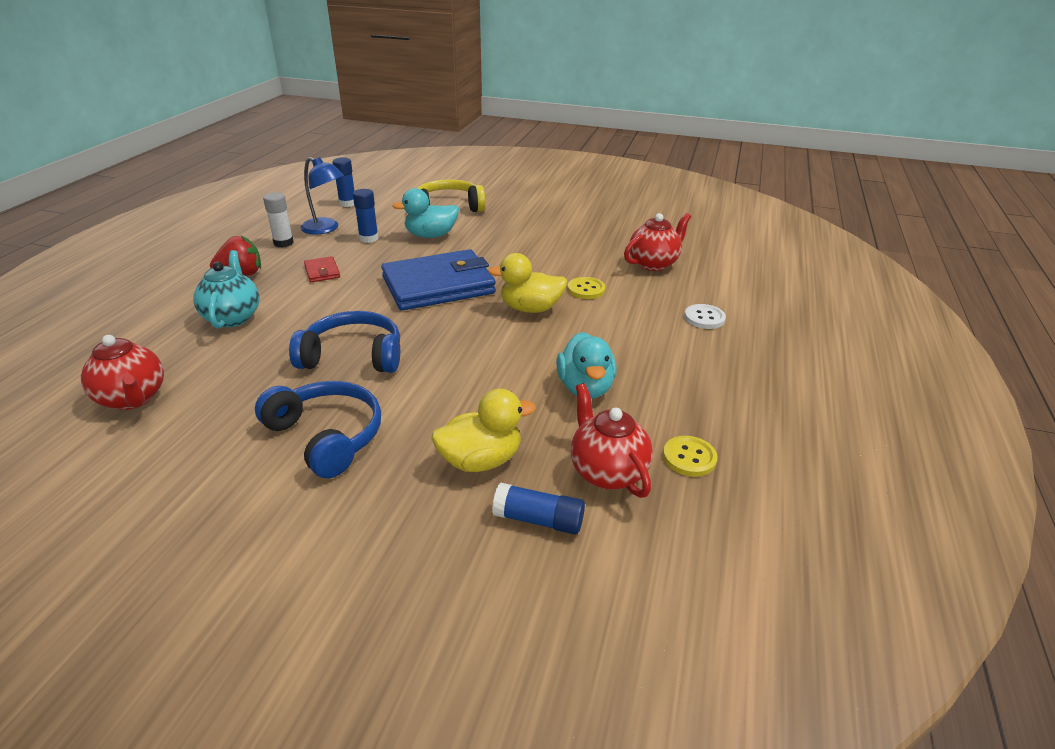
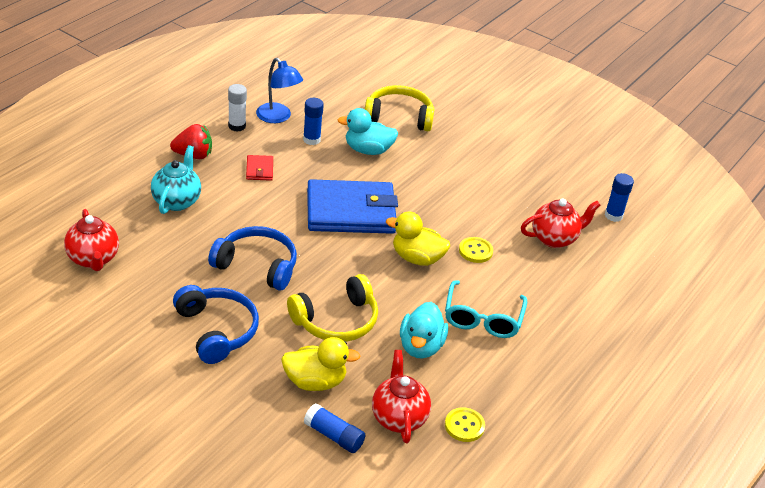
camera: 15 degrees right, 5 degrees up
blue glue stick [332,157,354,207] -> blue glue stick moved to [605,173,634,222]
white button [684,304,726,329] -> none
none -> yellow headphones [287,274,378,342]
none -> turquoise glasses [445,280,527,338]

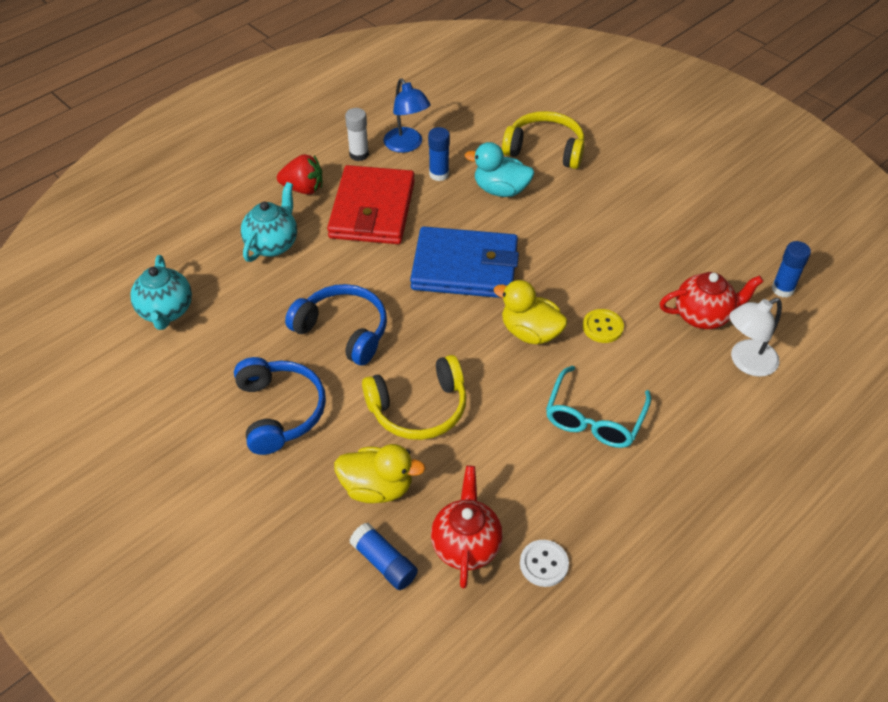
camera: 15 degrees right, 10 degrees up
red teapot [64,209,119,271] -> turquoise teapot [130,255,192,330]
red wallet [246,155,273,181] -> red wallet [327,165,415,244], size x2.45
turquoise duck [400,302,448,359] -> none
yellow button [445,407,485,442] -> white button [520,540,569,587]
none -> white lamp [729,298,782,377]

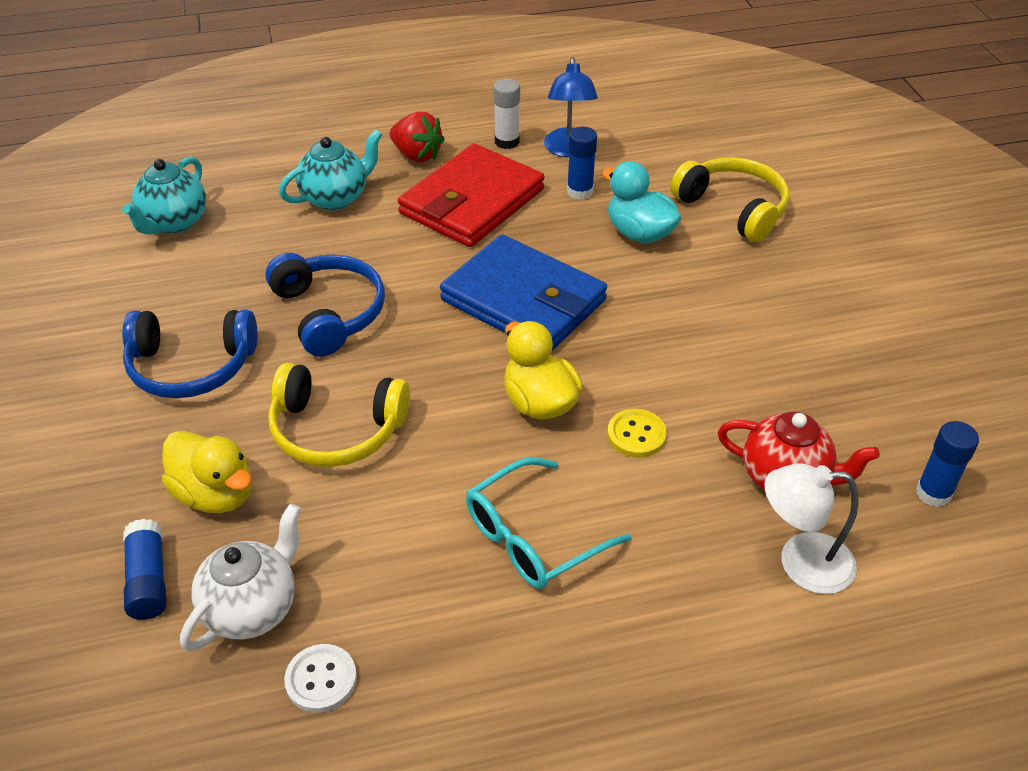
camera: 30 degrees right, 5 degrees down
blue headphones [234,357,326,455] -> blue headphones turned 75 degrees clockwise [122,310,257,398]
red teapot [431,466,503,589] -> white teapot [180,504,301,651]

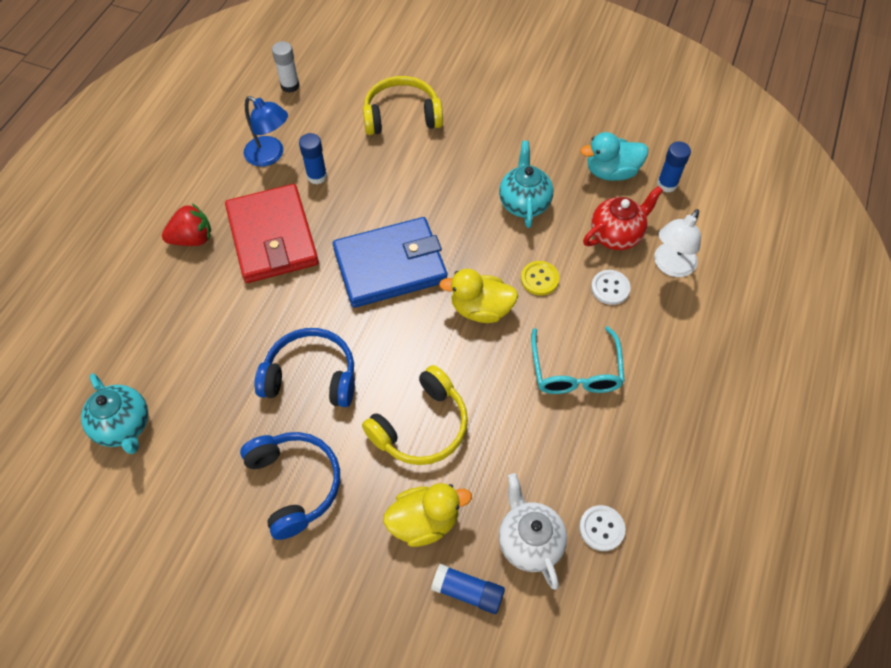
camera: 55 degrees left, 15 degrees up
blue headphones [122,310,257,398] -> blue headphones turned 60 degrees counterclockwise [240,432,340,540]
turquoise teapot [279,130,382,211] -> turquoise teapot moved to [499,141,553,228]
white glue stick [493,78,520,149] -> white glue stick moved to [272,41,300,93]
turquoise duck [602,161,681,243] -> turquoise duck moved to [580,132,648,181]
none -> white button [591,270,631,305]

